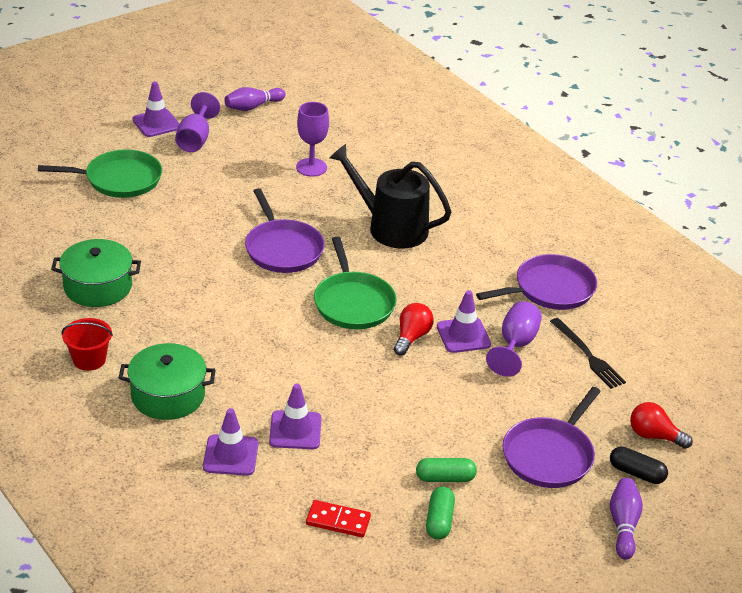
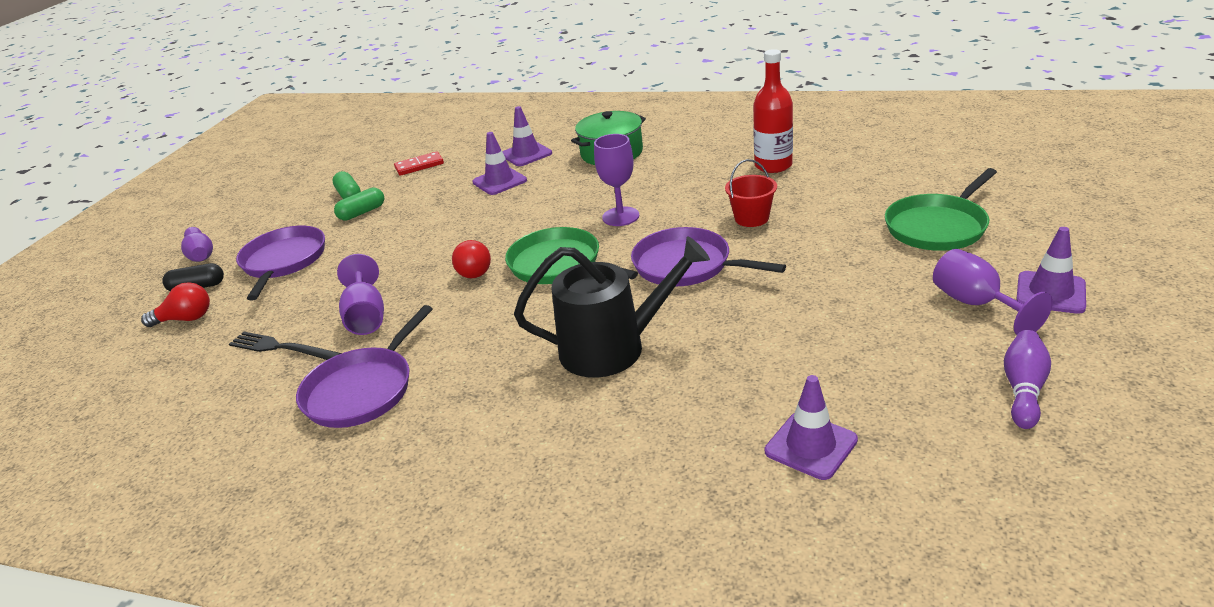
camera: 150 degrees right, 5 degrees down
green pot [51,239,141,307] -> red bottle [753,49,793,173]
red bucket [62,318,113,371] -> red bucket moved to [725,159,777,227]
purple goblet [296,102,329,177] -> purple goblet moved to [594,134,639,226]
purple traffic cone [437,290,491,353] -> purple traffic cone moved to [765,375,858,480]

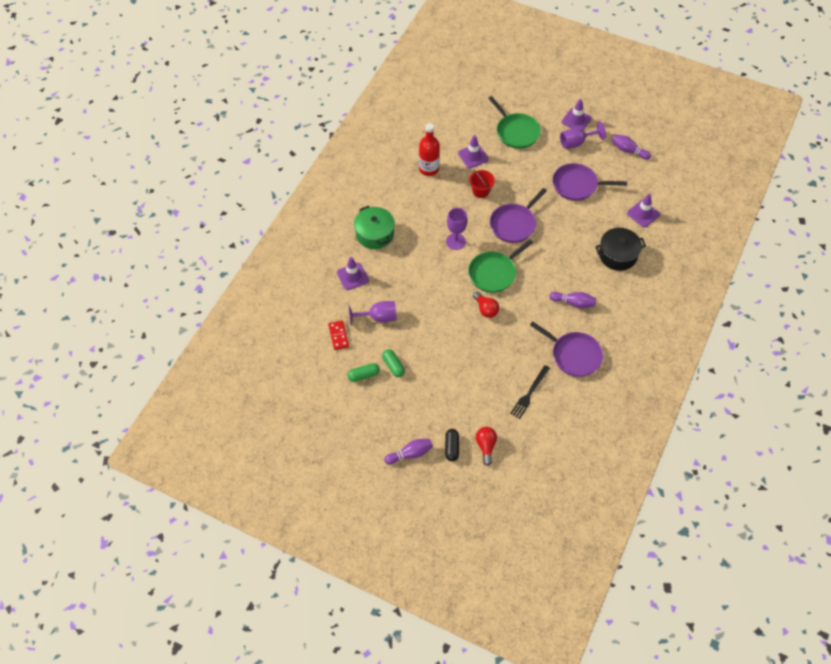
camera: 85 degrees left, 25 degrees up
purple pan [236,226,325,301] -> purple pan moved to [552,163,627,201]
purple goblet [337,254,384,335] -> purple goblet moved to [348,301,397,326]
red light bulb [452,240,491,278] -> red light bulb turned 60 degrees clockwise [473,292,499,318]
purple traffic cone [472,132,527,195] -> purple traffic cone moved to [458,135,489,168]
black watering can [514,236,710,378] -> none
none -> purple bowling pin [549,292,596,308]
none -> black pot [595,228,646,271]

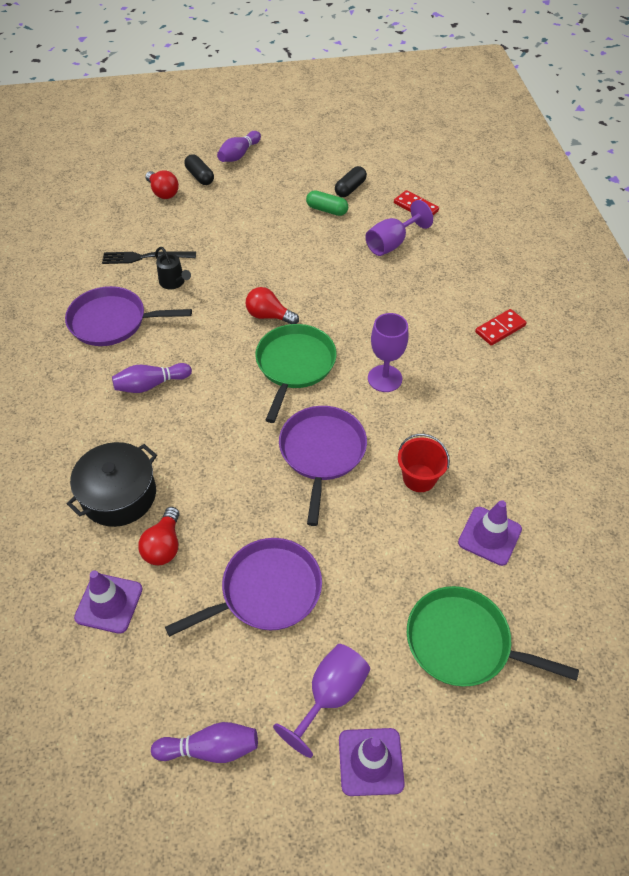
camera: 145 degrees right, 5 degrees down
purple traffic cone [337,257,369,290] -> none
green capsule [348,363,380,382] -> black capsule [335,166,367,197]
green pot [354,206,395,249] -> red domino [475,309,527,346]
red bottle [419,123,440,176] -> none
black fork [510,365,550,419] -> black fork turned 90 degrees counterclockwise [102,251,196,264]
none -> red light bulb [138,507,180,565]
none -> black watering can [155,247,191,290]

